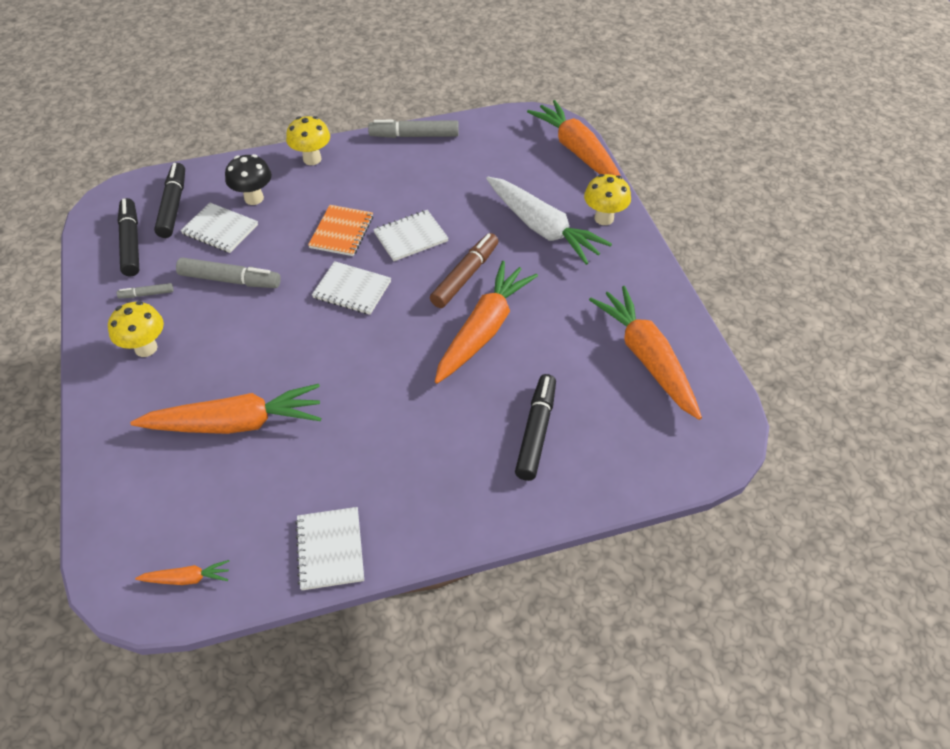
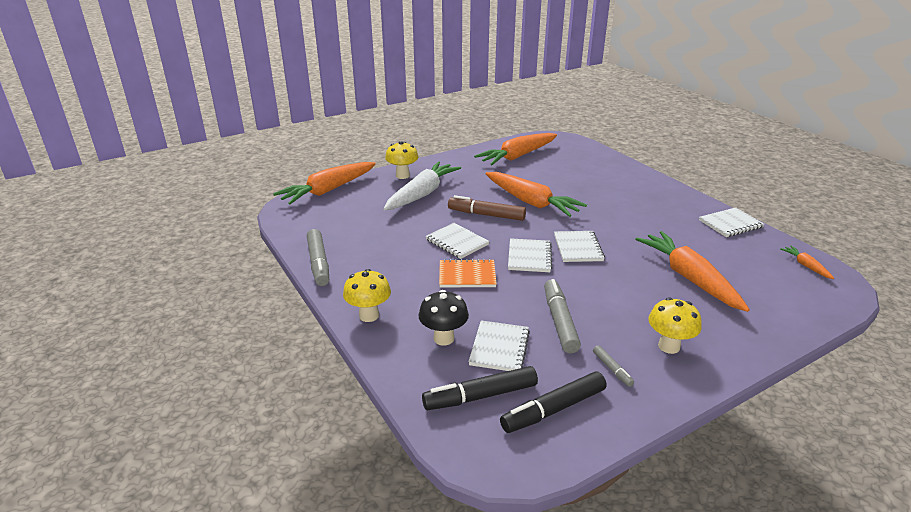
camera: 105 degrees left, 20 degrees down
orange carrot [435,261,538,384] -> orange carrot turned 150 degrees counterclockwise [486,172,587,217]
black marker [515,374,556,481] -> none
none -> white notebook [554,231,605,262]

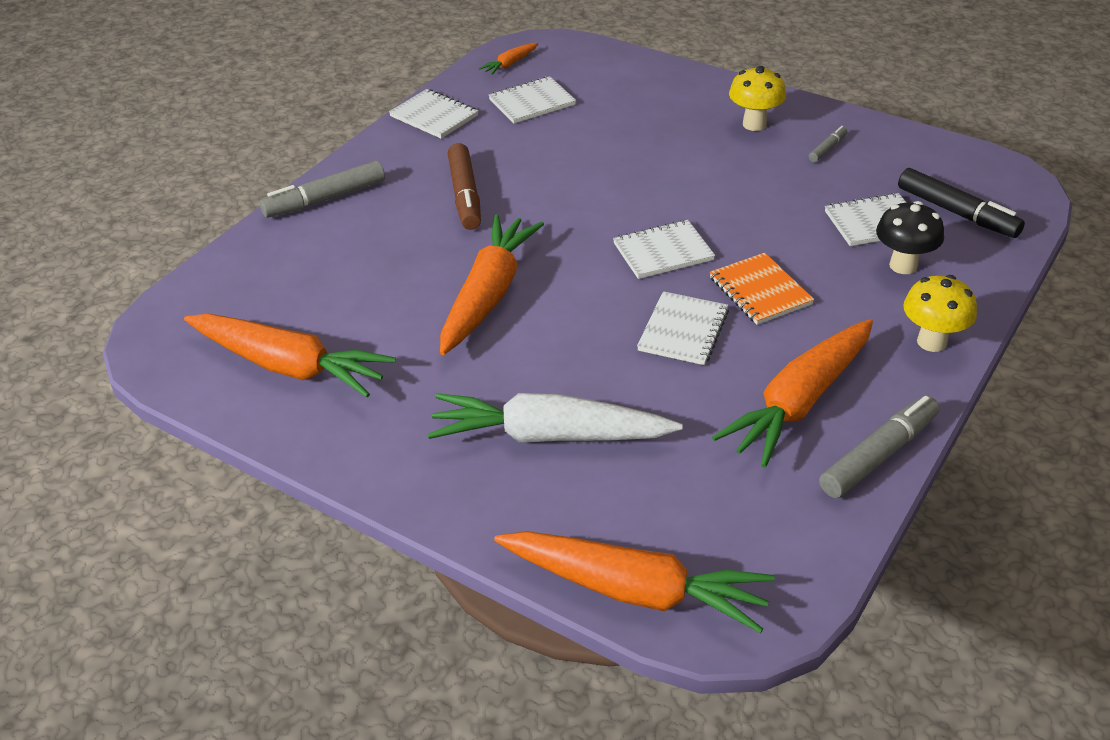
camera: 115 degrees left, 10 degrees up
yellow mushroom [385,141,418,179] -> none
brown marker [448,195,526,221] -> brown marker moved to [448,143,481,230]
black marker [500,371,606,433] -> none
grey marker [544,279,581,353] -> grey marker moved to [260,160,385,218]
white notebook [554,231,605,262] -> white notebook moved to [489,76,576,123]
orange carrot [635,231,750,312] -> orange carrot moved to [712,319,873,468]

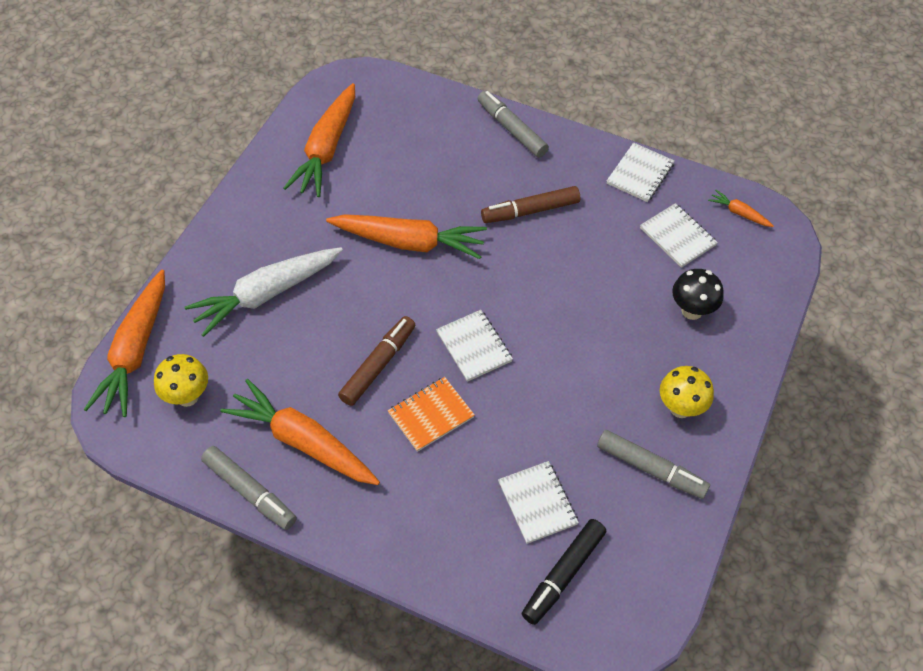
camera: 80 degrees right, 15 degrees up
white carrot [428,393,683,442] -> white carrot turned 120 degrees counterclockwise [185,247,343,337]
white notebook [637,291,729,365] -> brown marker [338,316,415,406]
grey marker [809,126,847,162] -> grey marker [597,430,710,499], size x1.97
black mushroom [876,201,944,274] -> black mushroom moved to [672,269,724,320]
yellow mushroom [903,275,977,352] -> yellow mushroom moved to [154,354,208,407]

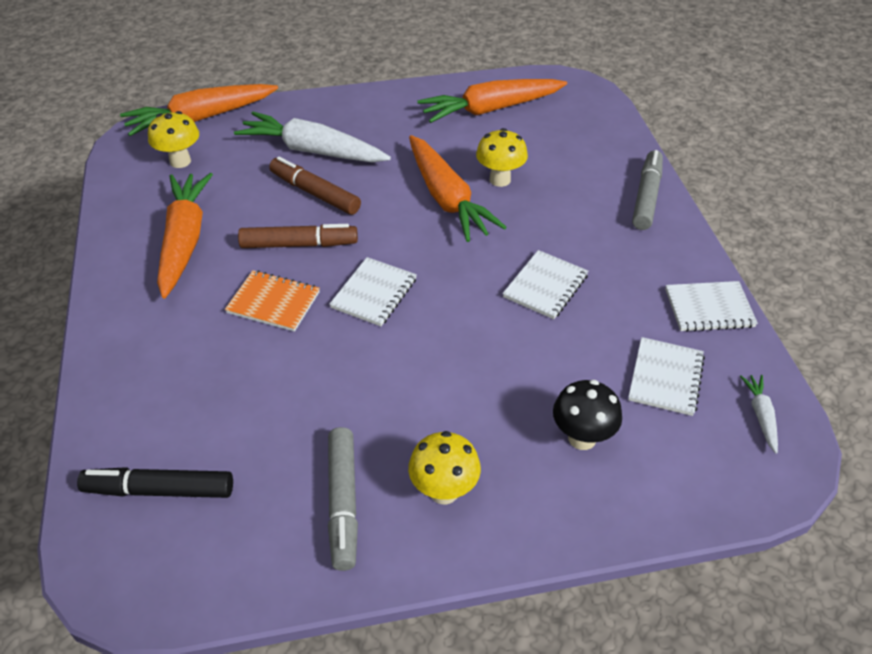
camera: 55 degrees right, 10 degrees down
grey marker [201,446,297,530] -> none
brown marker [481,186,580,223] -> brown marker moved to [269,157,361,215]
white notebook [498,461,579,544] -> white notebook moved to [503,250,588,319]
orange carrot [708,190,773,227] -> white carrot [740,375,778,454]
none -> yellow mushroom [476,128,528,187]

